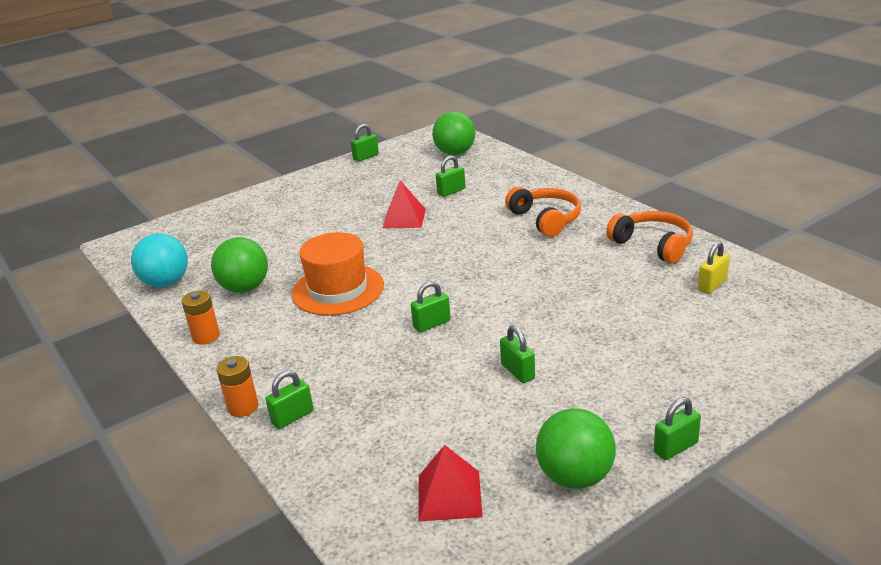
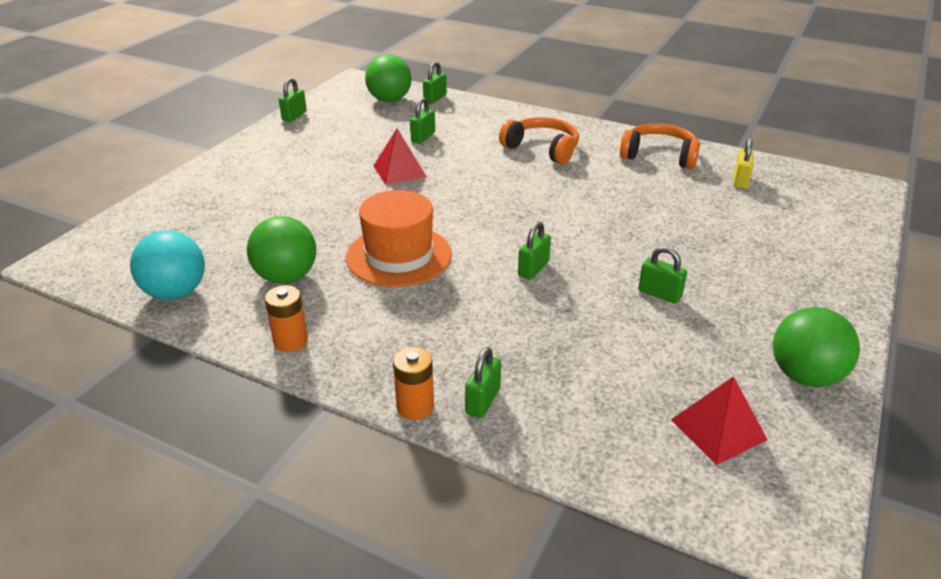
camera: 30 degrees left, 5 degrees up
green padlock [654,397,701,460] -> green padlock moved to [423,62,447,104]

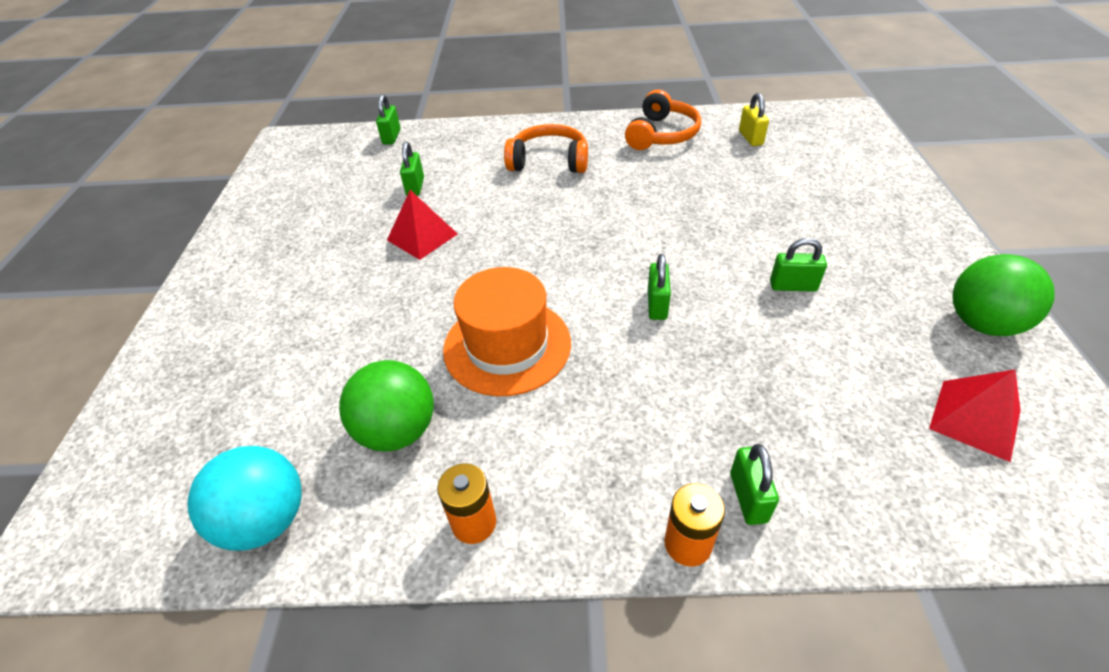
camera: 25 degrees left, 10 degrees up
green padlock [279,78,307,122] -> none
green ball [365,54,412,102] -> none
orange headphones [620,123,700,169] -> orange headphones turned 120 degrees clockwise [625,90,701,150]

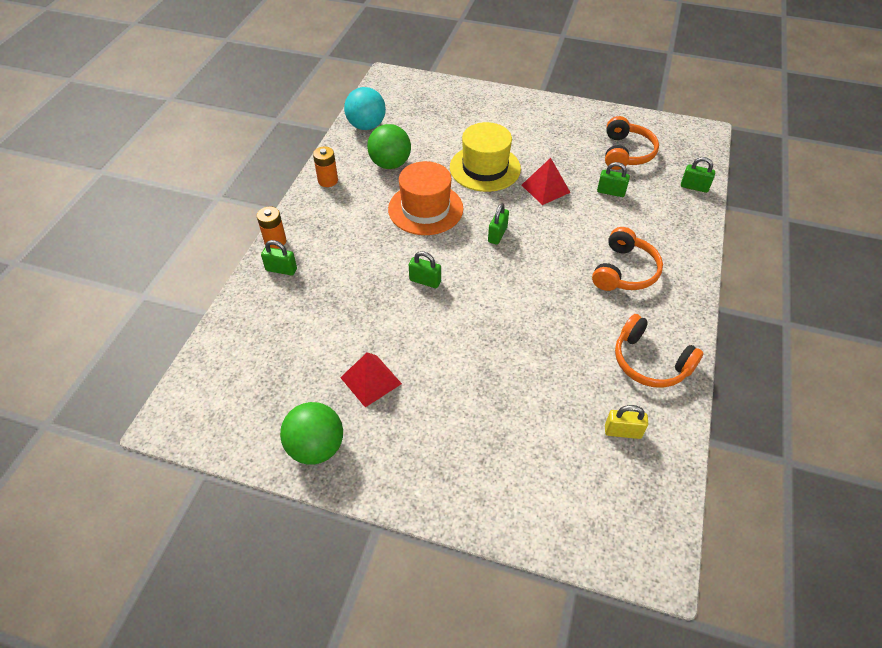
camera: 105 degrees right, 5 degrees up
green padlock [770,238,827,292] -> green padlock moved to [488,203,509,245]
red pyramid [929,370,1021,462] -> red pyramid moved to [340,352,402,407]
none -> yellow hat [450,122,521,192]
none -> orange headphones [605,116,659,170]

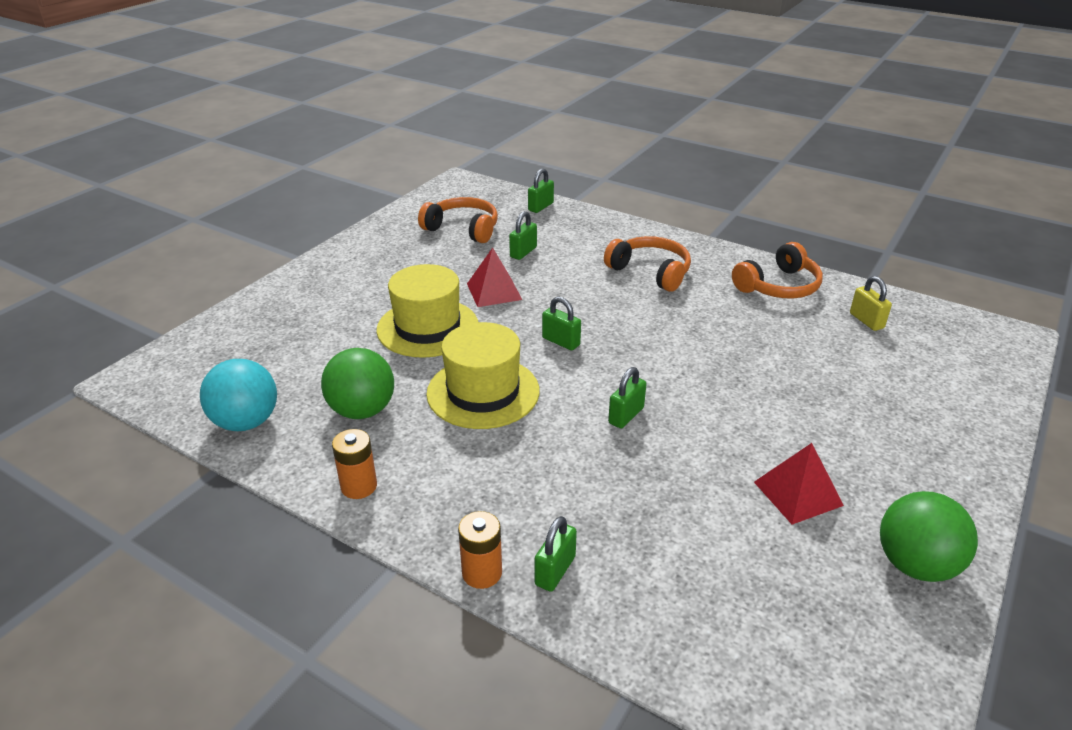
camera: 75 degrees left, 15 degrees down
orange hat [388,161,463,235] -> yellow hat [426,322,540,429]
yellow padlock [605,405,648,439] -> yellow padlock turned 45 degrees counterclockwise [850,276,892,331]

